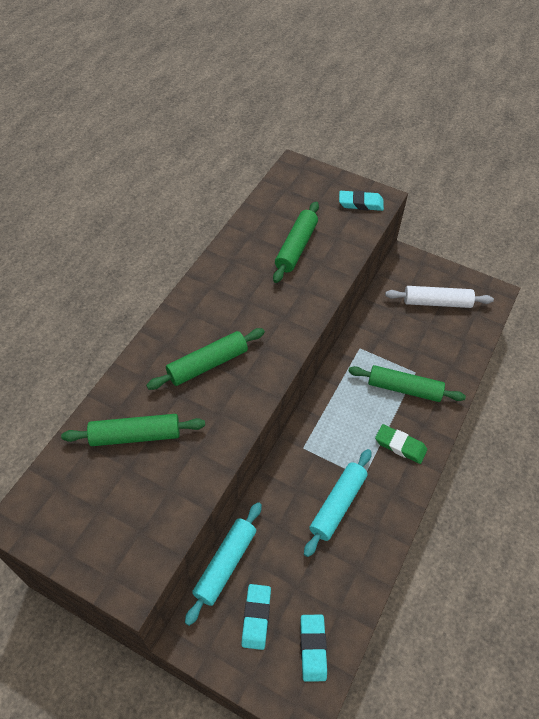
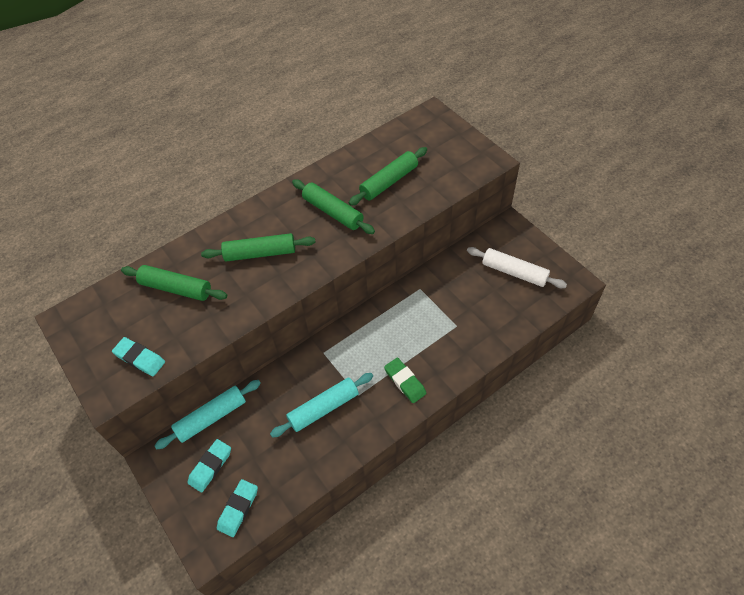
camera: 30 degrees right, 0 degrees up
turquoise eraser [339,190,384,211] -> turquoise eraser moved to [112,337,165,376]
green rolling pin [348,365,466,402] -> green rolling pin moved to [292,180,375,234]

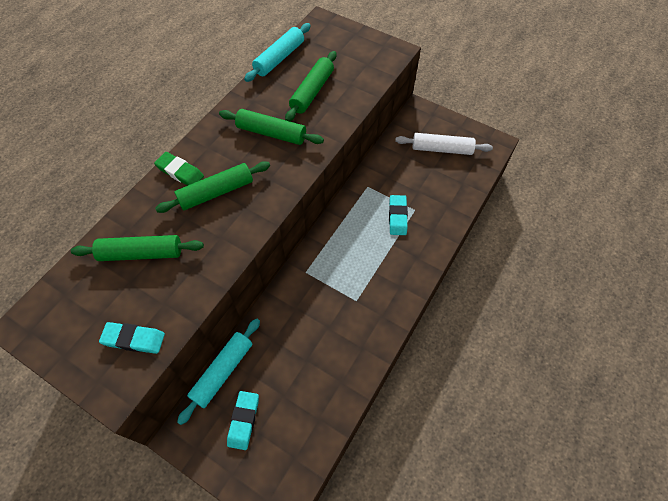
camera: 25 degrees left, 5 degrees up
turquoise eraser [217,479,258,537] -> turquoise eraser moved to [389,195,408,235]
turquoise rolling pin [270,373,373,438] -> turquoise rolling pin moved to [244,23,311,82]
green eraser [384,358,427,403] -> green eraser moved to [154,152,204,186]

